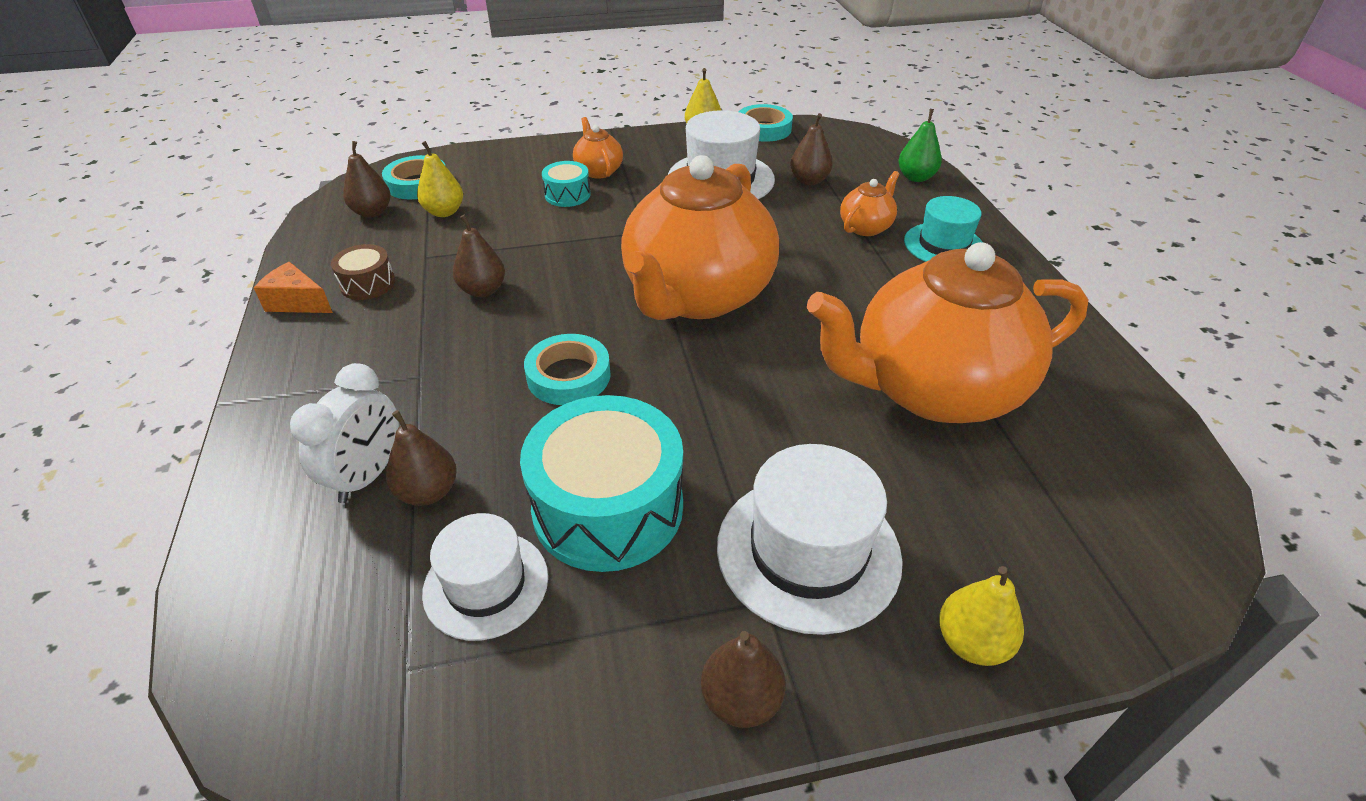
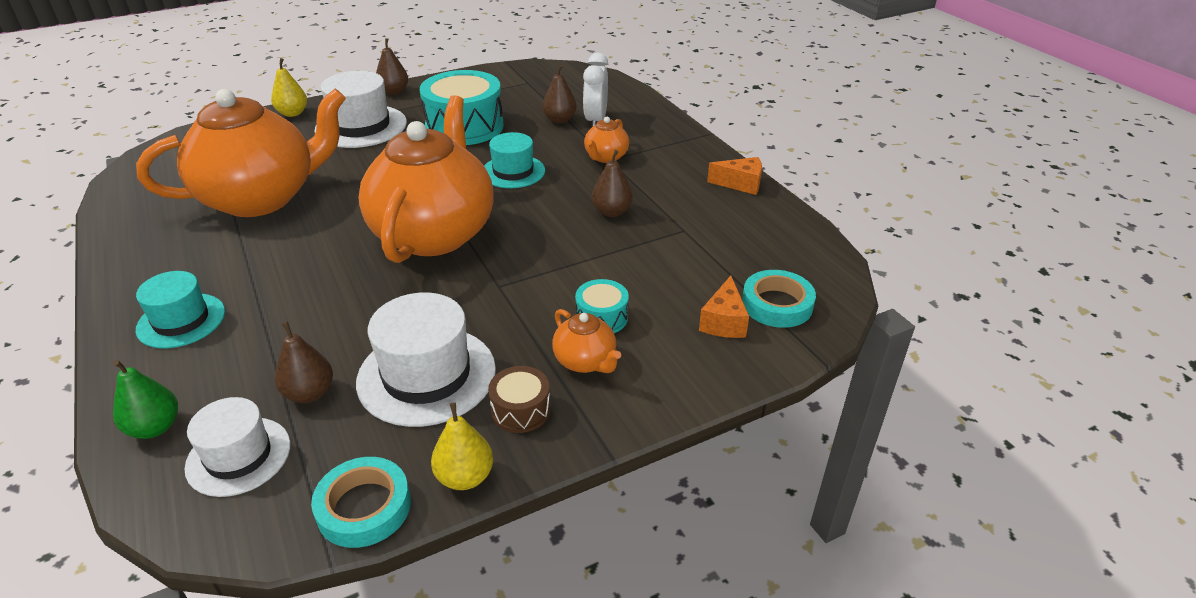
camera: 165 degrees right, 5 degrees down
brown drum [331,244,395,300] -> brown drum moved to [488,366,551,433]
brown pear [343,141,391,218] -> none
yellow pear [417,141,463,217] -> none
white hat [422,513,548,641] -> white hat moved to [184,397,290,497]
turquoise tape [524,334,611,405] -> turquoise hat [484,132,545,188]
orange teapot [840,171,899,236] -> orange teapot moved to [584,117,629,163]
none -> orange cheese [699,276,749,338]

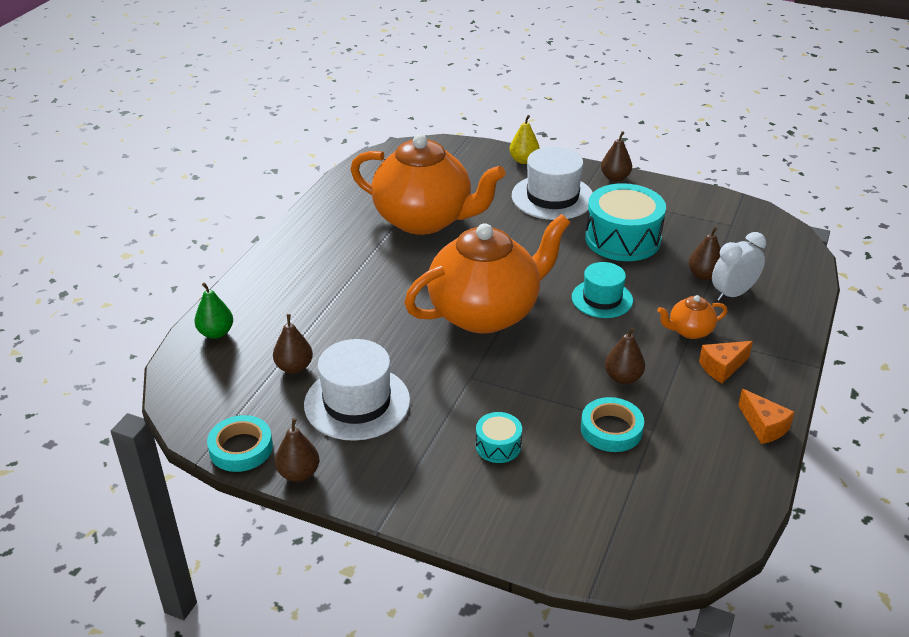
camera: 50 degrees right, 0 degrees up
turquoise hat [136,271,225,348] -> none
white hat [184,397,290,497] -> none
yellow pear [431,402,493,490] -> brown pear [275,418,320,482]
brown drum [488,366,551,433] -> none
orange teapot [552,309,621,373] -> none
orange cheese [699,276,749,338] -> orange cheese moved to [699,341,753,384]
turquoise tape [742,270,816,328] -> turquoise tape moved to [581,397,644,452]

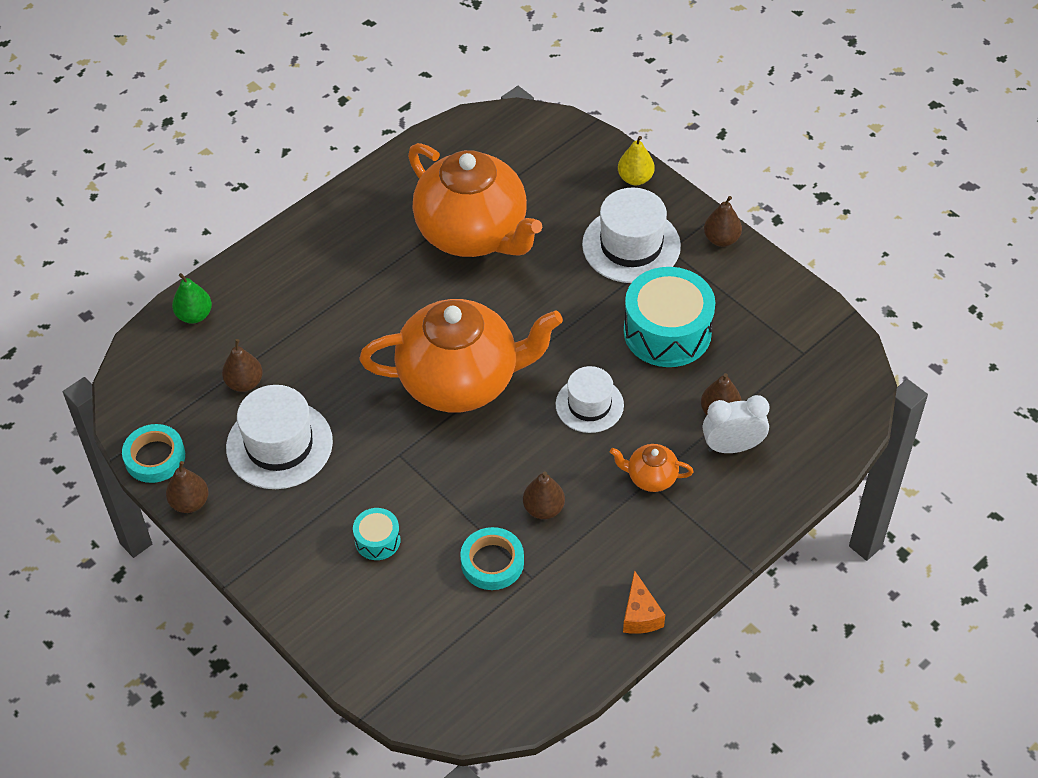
camera: 25 degrees right, 15 degrees up
turquoise hat [572,262,633,318] -> white hat [556,366,624,433]
orange cheese [699,341,753,384] -> none

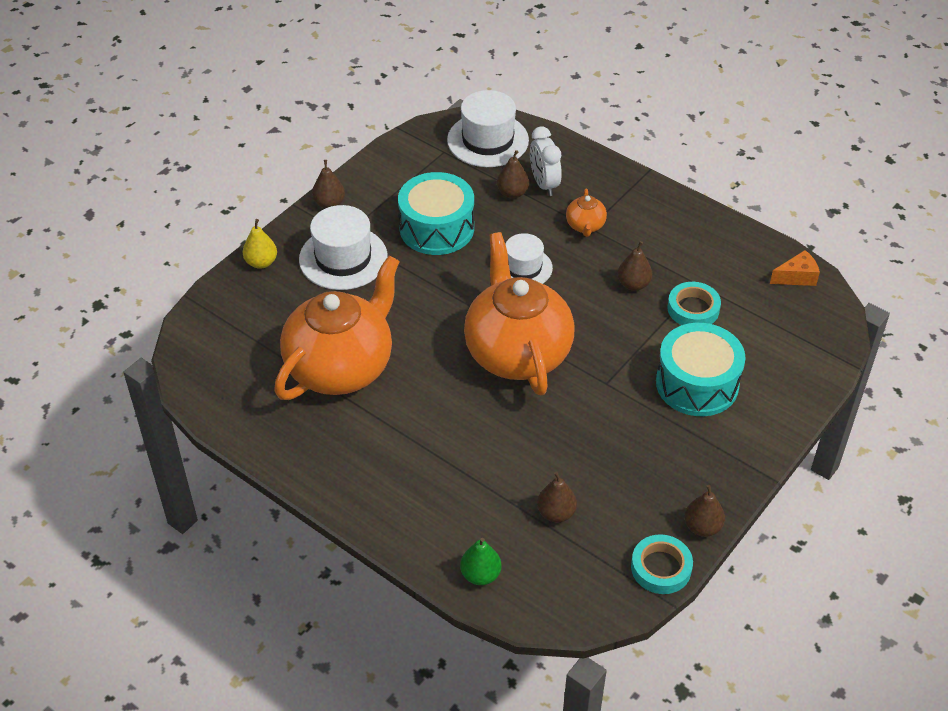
camera: 100 degrees left, 5 degrees down
white hat [226,385,333,489] -> white hat moved to [447,90,529,167]
turquoise drum [353,508,400,560] -> turquoise drum [656,323,746,416], size x2.09
orange cheese [623,570,665,634] -> orange cheese moved to [770,250,820,286]

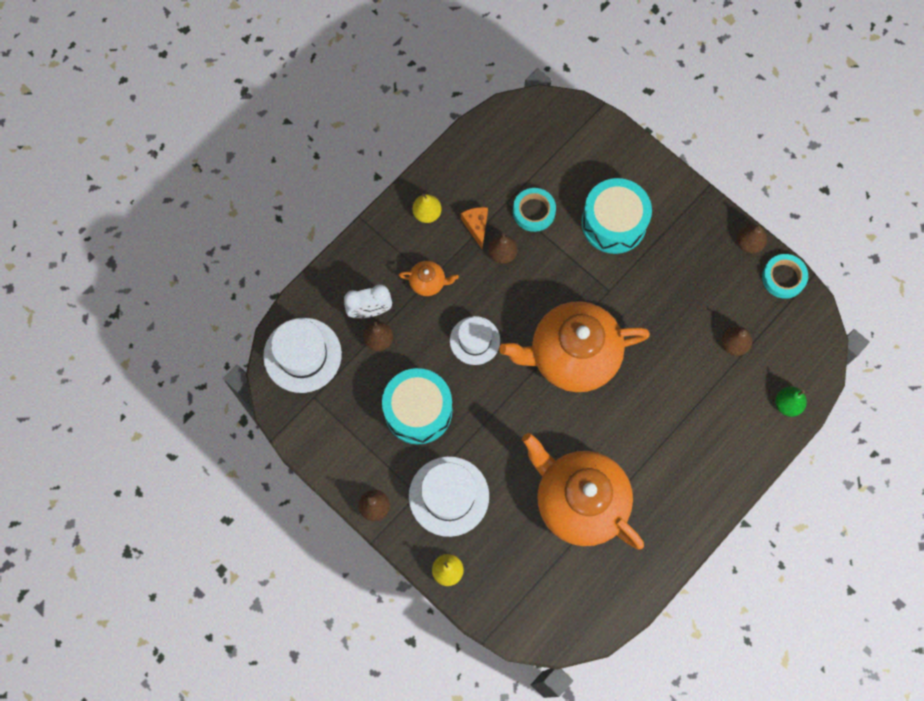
camera: 85 degrees left, 25 degrees up
orange cheese [770,250,820,286] -> orange cheese moved to [461,207,488,249]
none -> yellow pear [412,193,442,223]

